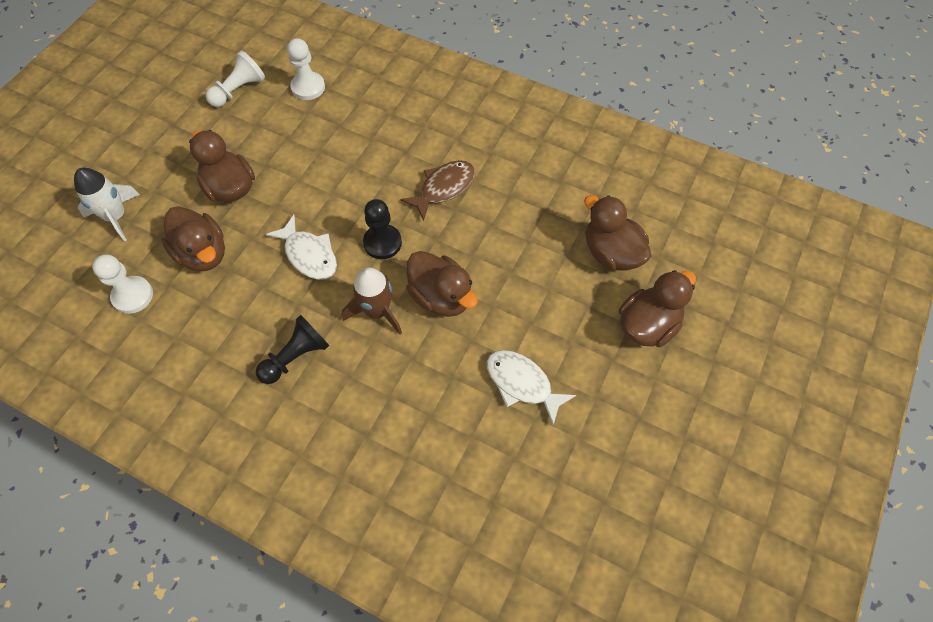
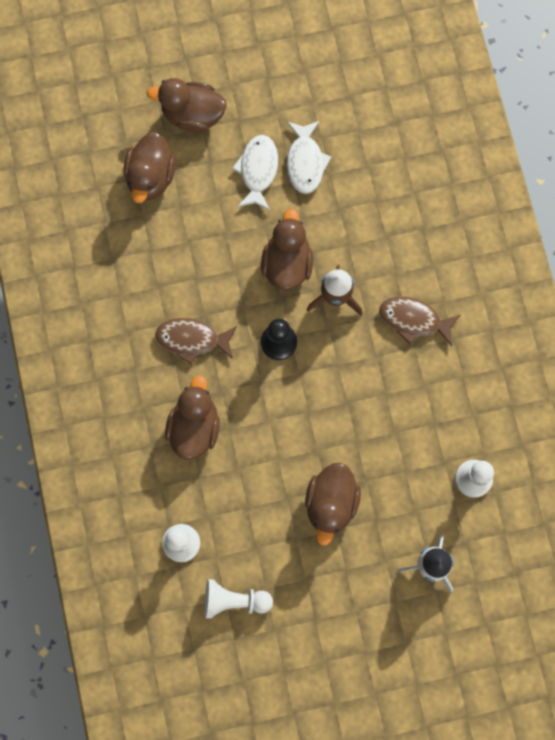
camera: 130 degrees left, 15 degrees up
brown duck [161,206,225,272] -> brown duck moved to [165,375,220,460]
black pawn [256,315,330,384] -> brown fish [379,297,460,346]
white fish [266,215,337,280] -> white fish moved to [232,135,278,210]

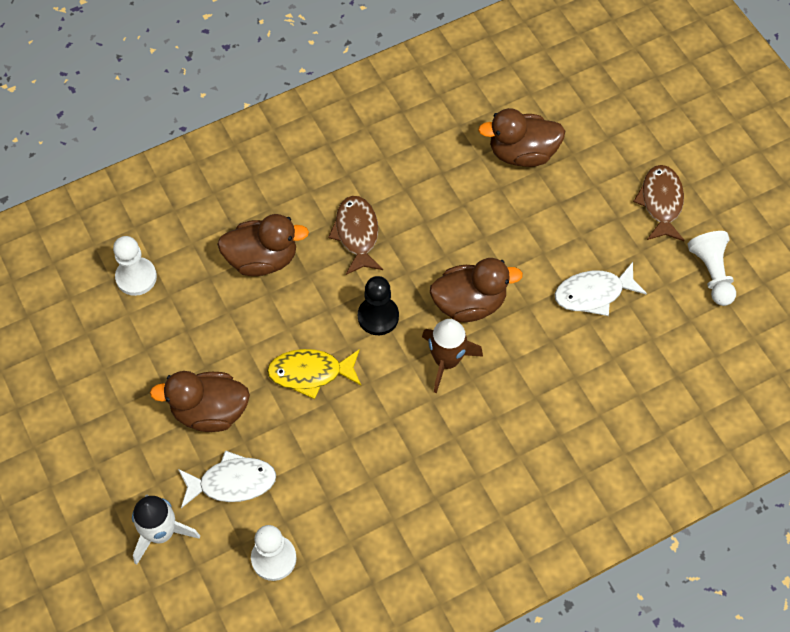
camera: 75 degrees right, 15 degrees down
brown duck [147,78,227,133] -> none
white pawn [204,579,273,619] -> white pawn moved to [688,231,736,306]
white fish [232,135,278,210] -> white fish moved to [178,450,276,508]
brown fish [379,297,460,346] -> brown fish moved to [633,165,685,241]
none -> yellow fish [267,349,361,399]

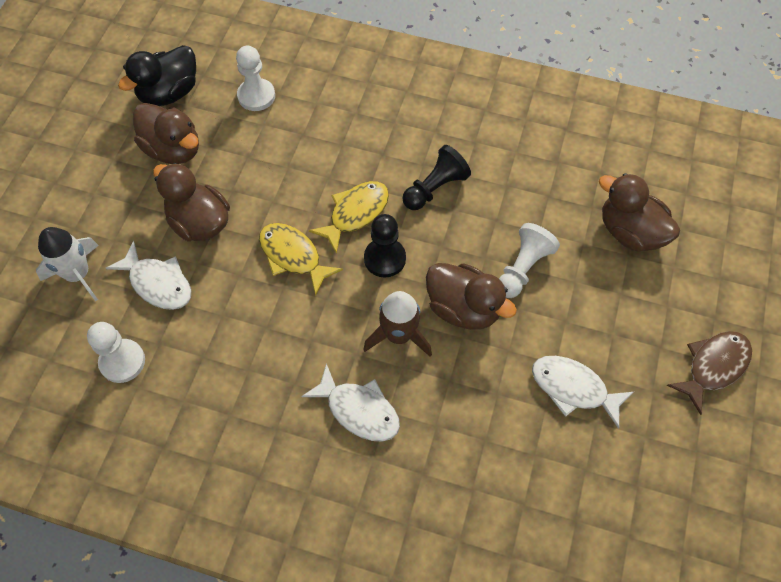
camera: 45 degrees right, 0 degrees up
brown duck [217,214,309,276] -> brown duck moved to [133,103,199,164]
brown fish [328,196,383,275] -> black pawn [402,145,471,210]
white pawn [688,231,736,306] -> white pawn moved to [499,223,560,298]
none -> black duck [118,45,196,106]
none -> white fish [301,363,400,442]
none -> yellow fish [309,181,389,254]

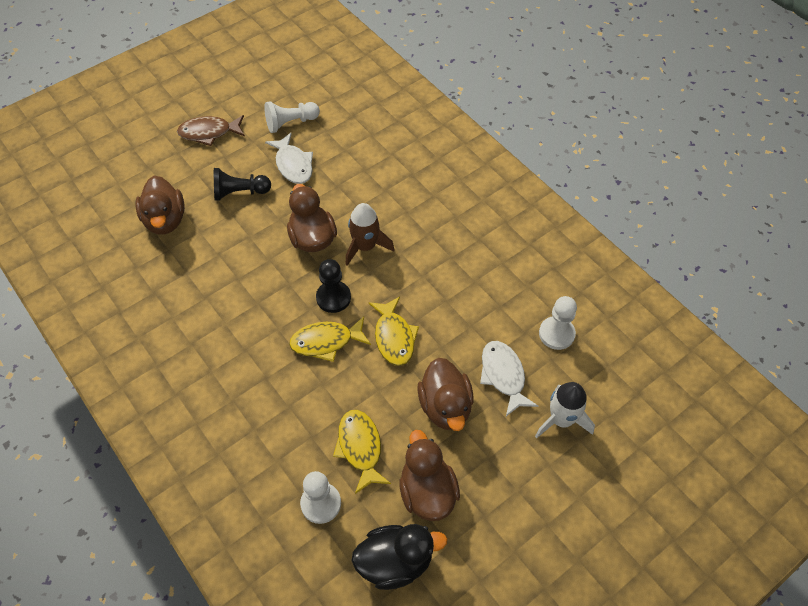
camera: 145 degrees left, 5 degrees down
white fish [301,363,400,442] -> none
black pawn [402,145,471,210] -> black pawn moved to [214,168,271,201]
white pawn [499,223,560,298] -> white pawn moved to [264,101,320,133]
none -> yellow fish [333,410,391,494]

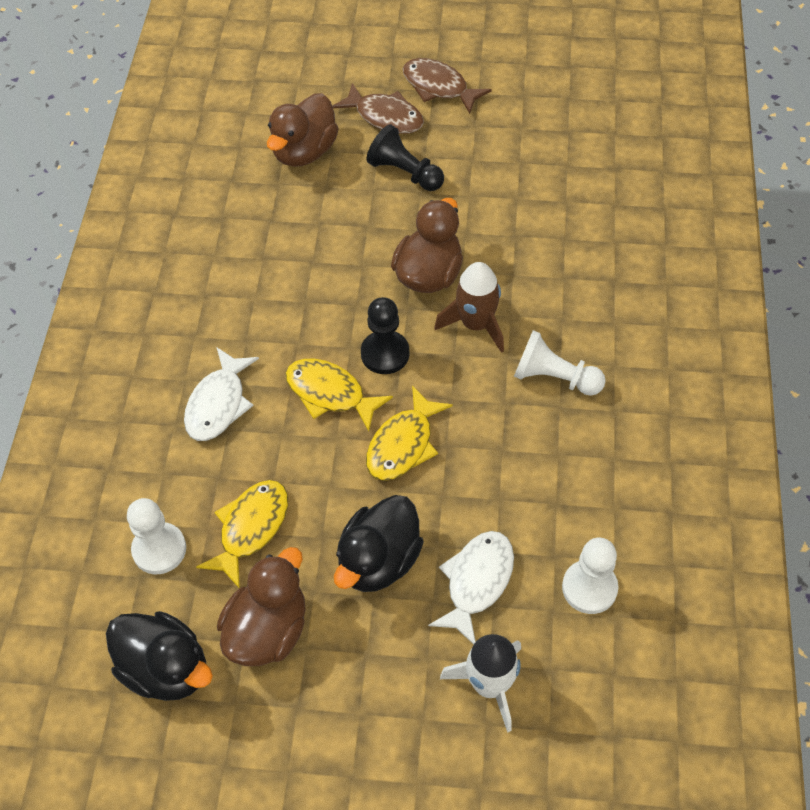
camera: 45 degrees right, 0 degrees up
white pawn [264,101,320,133] -> white pawn moved to [514,330,606,396]
white fish [265,133,313,184] -> white fish moved to [184,348,259,441]
brown duck [417,358,474,431] -> black duck [334,495,424,592]
none -> brown fish [332,83,424,134]

